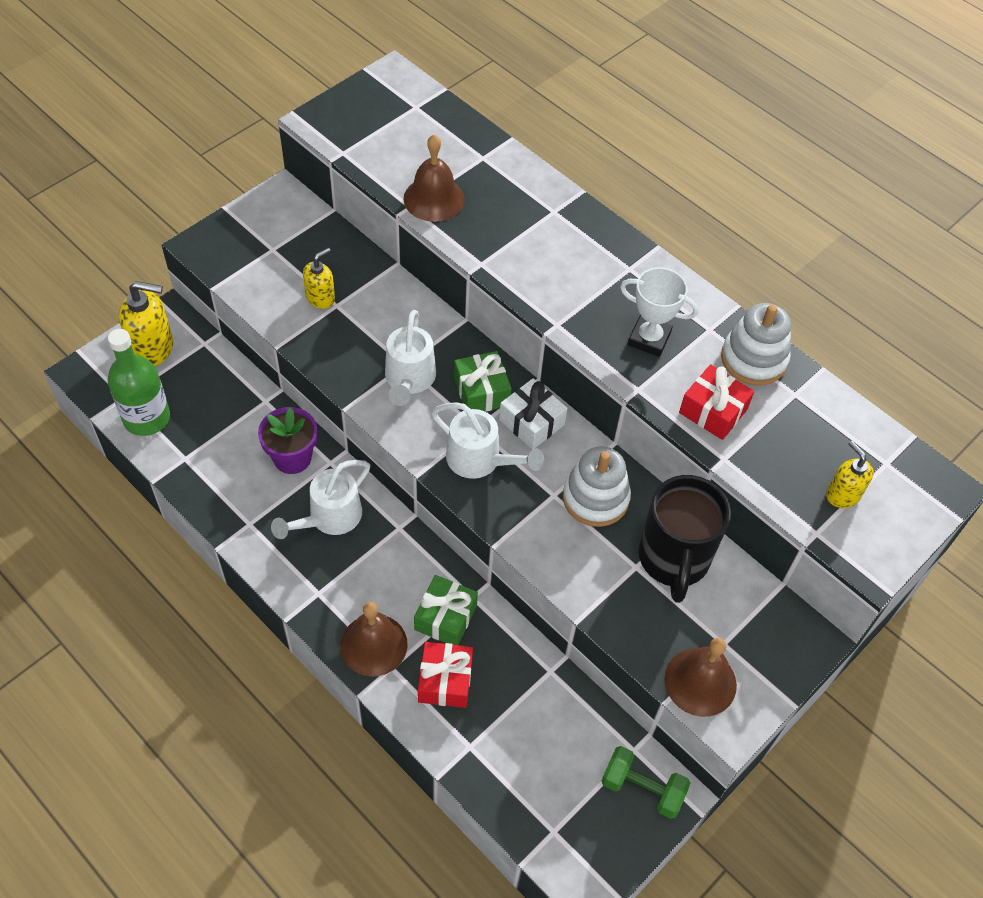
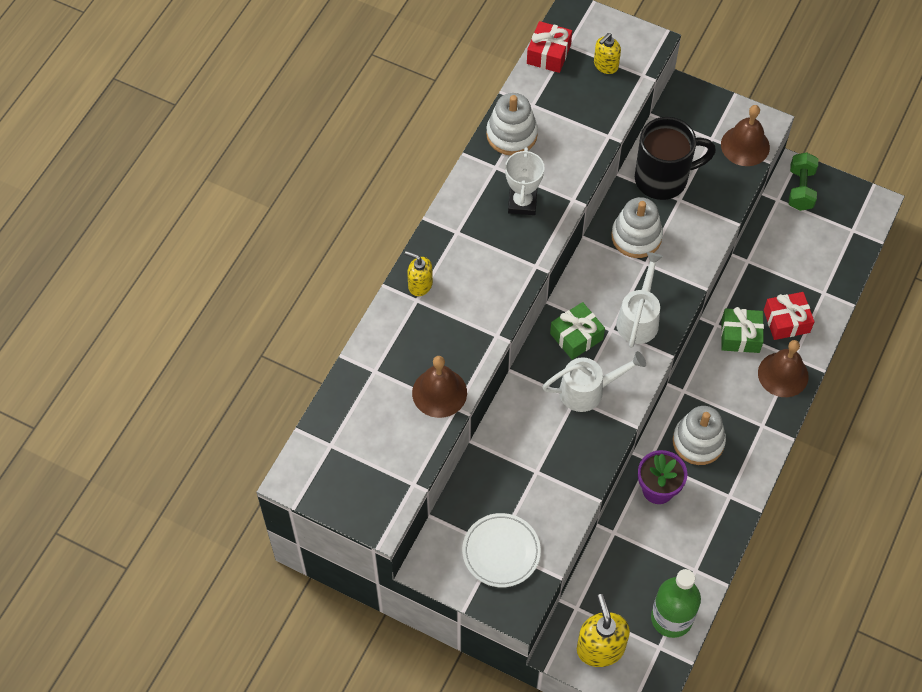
camera: 105 degrees left, 5 degrees up
white watering can [271,460,370,539] -> white stacking toy [673,406,726,465]
yellow soap dispenser [303,247,335,309] -> yellow soap dispenser moved to [405,251,433,296]
white gift [499,378,567,450] -> none
red gift [679,364,754,440] -> red gift moved to [527,21,572,73]
none -> white plate [462,513,541,587]

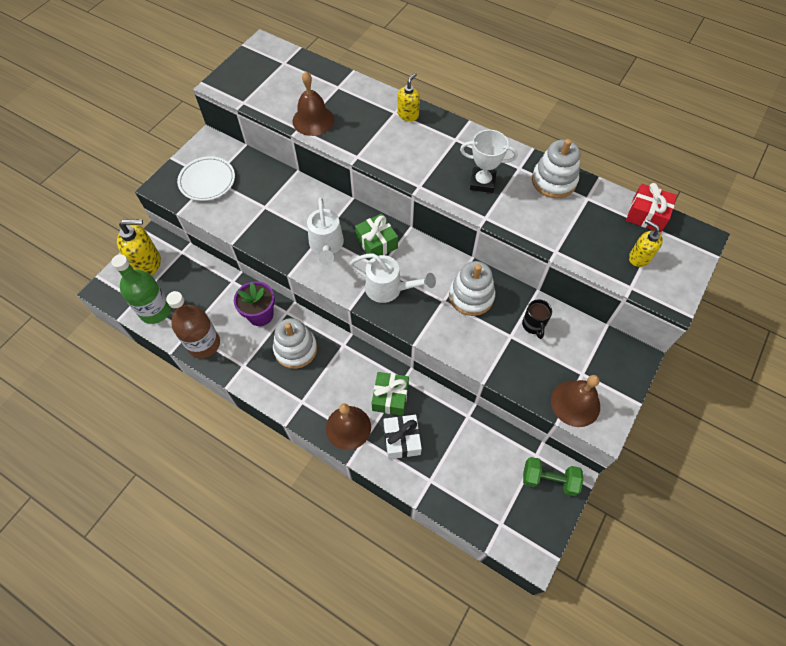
camera: 95 degrees right, 0 degrees up
black mug [635,117,716,200] -> black mug [522,299,552,339], size x0.47
red gift [764,292,814,340] -> white gift [383,415,422,459]
none -> brown bottle [166,291,220,359]

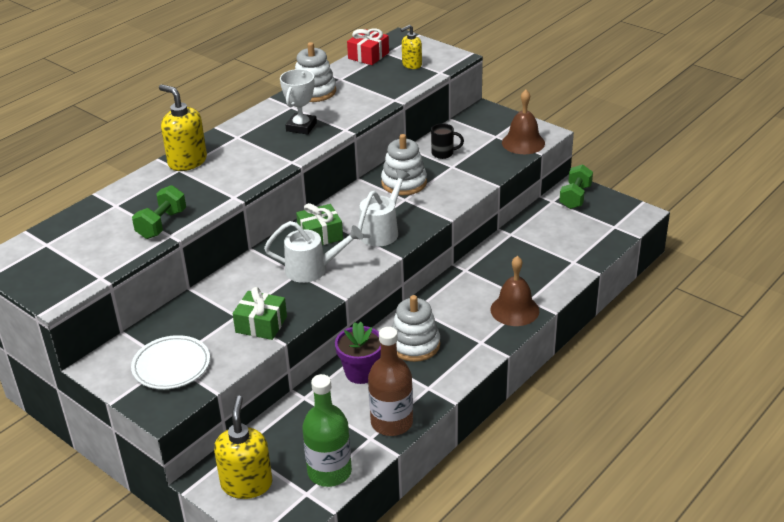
camera: 80 degrees left, 25 degrees down
brown bell [292,72,334,136] -> green dumbbell [132,185,186,239]
green gift [371,372,409,416] -> green gift moved to [233,287,287,340]
white gift [383,415,422,459] -> none
yellow soap dispenser [397,73,420,121] -> yellow soap dispenser [159,84,207,171], size x1.65

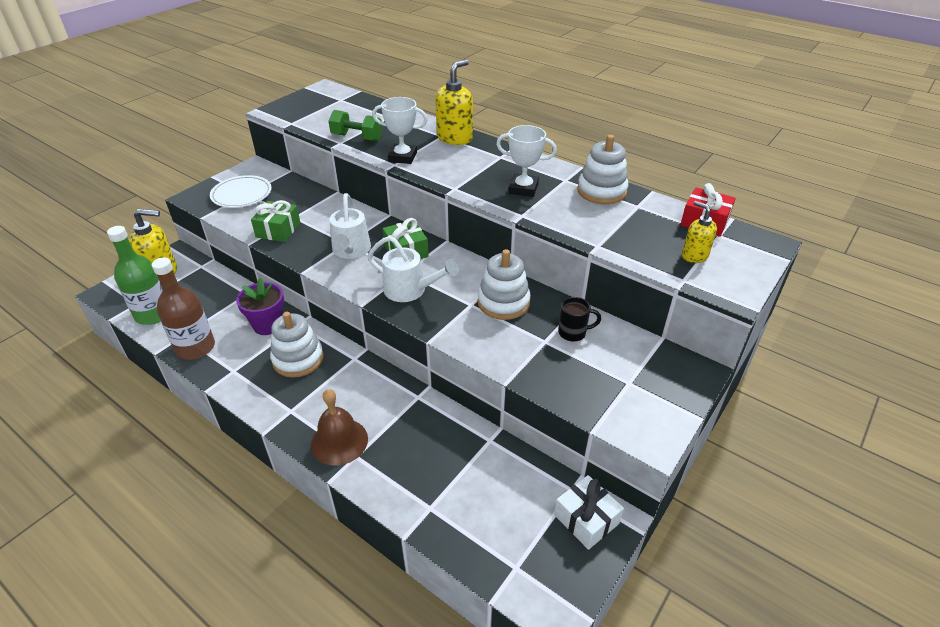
camera: 85 degrees right, 5 degrees up
black mug [431,123,464,159] -> black mug turned 90 degrees counterclockwise [558,297,601,342]
brown bell [502,90,545,154] -> none
green dumbbell [559,164,593,209] -> white gift [554,475,624,550]
none -> white trophy [372,97,428,164]

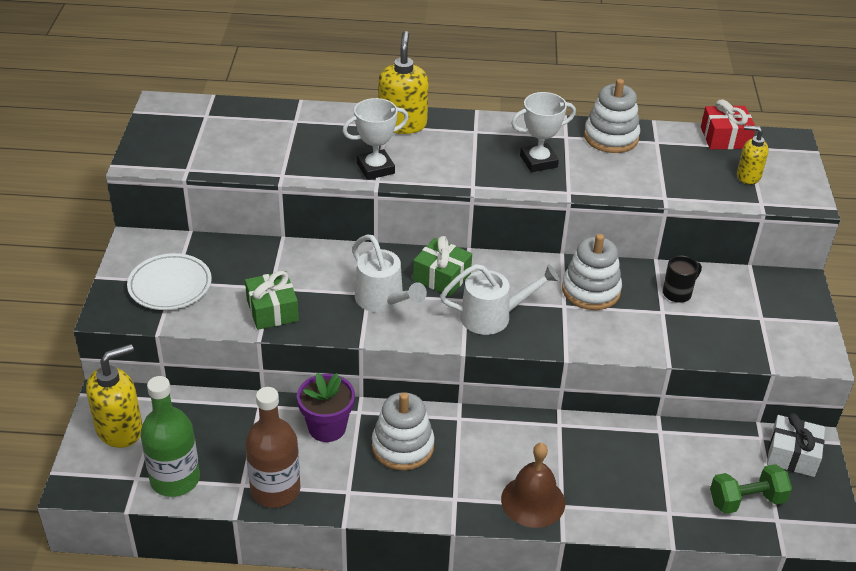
camera: 35 degrees left, 0 degrees up
green dumbbell [329,110,382,141] -> green dumbbell moved to [710,464,792,514]

